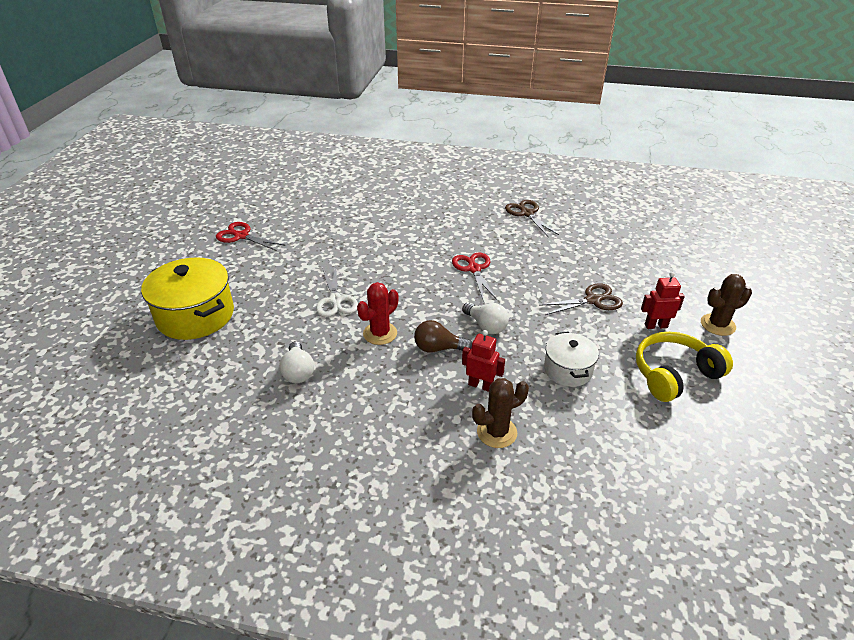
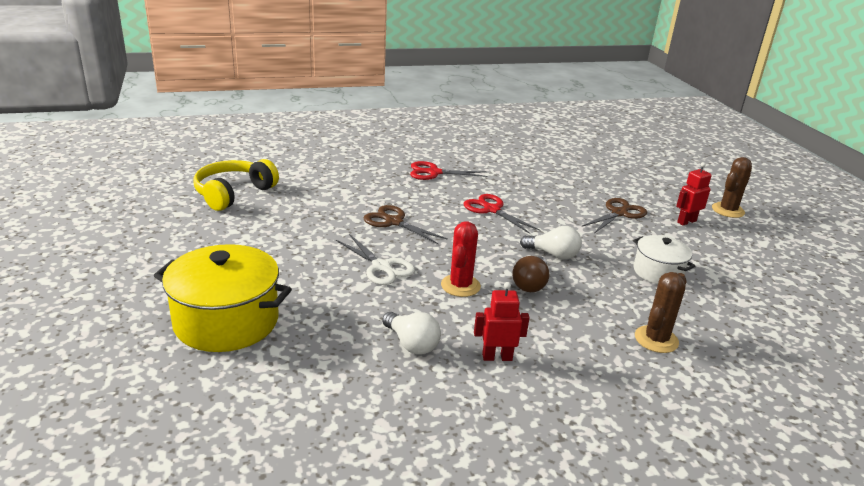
camera: 30 degrees left, 10 degrees down
red scissors [216,222,284,251] -> red scissors moved to [410,161,488,180]
brown light bulb [414,320,472,353] -> brown light bulb turned 45 degrees counterclockwise [512,256,549,292]
red robot [462,330,505,392] -> red robot moved to [474,282,530,361]
brown scissors [505,200,559,237] -> brown scissors moved to [363,205,448,244]
yellow headphones [636,332,733,402] -> yellow headphones moved to [193,159,279,211]

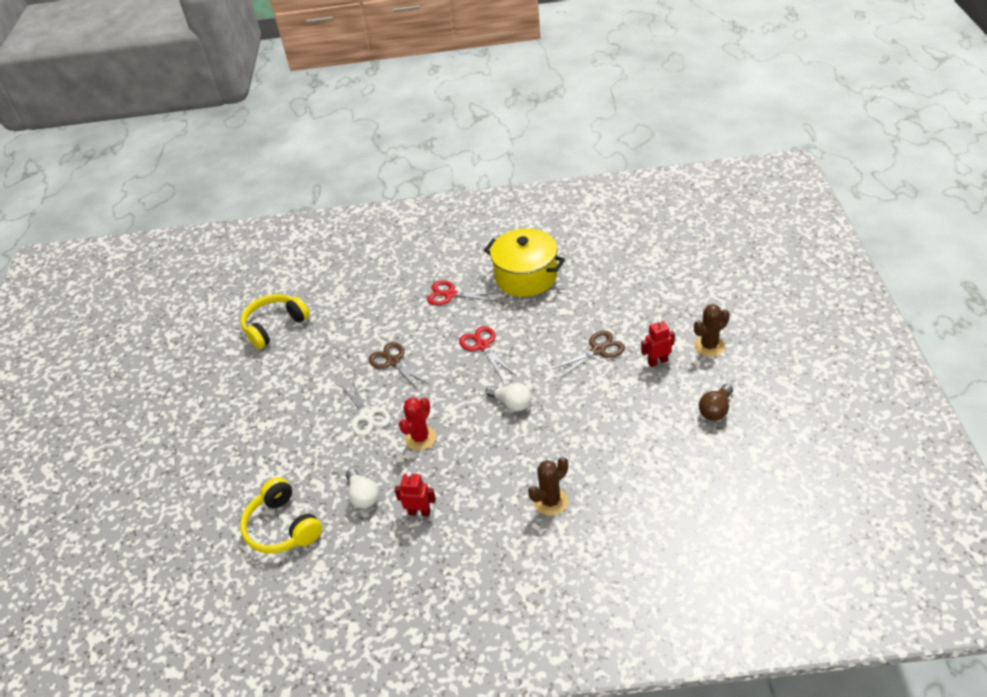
camera: 20 degrees right, 15 degrees up
yellow pot [154,244,292,352] -> yellow pot moved to [484,228,565,297]
brown light bulb [512,256,549,292] -> brown light bulb moved to [699,384,733,421]
white pot [633,235,695,284] -> none
none -> yellow headphones [240,477,322,554]

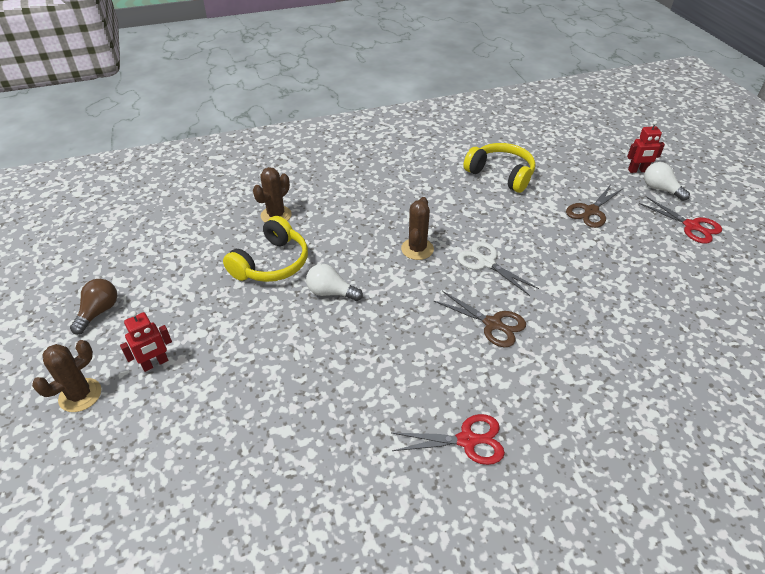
camera: 160 degrees right, 0 degrees up
yellow headphones [241,294,310,349] -> yellow headphones moved to [223,216,308,282]
white light bulb [346,469,379,509] -> white light bulb moved to [644,162,690,201]
red robot [395,472,436,516] -> red robot moved to [627,121,665,173]
red cactus [399,397,436,450] -> brown cactus [401,197,434,260]
red scissors [459,326,513,377] -> red scissors moved to [639,197,722,244]
yellow pot [484,228,565,297] -> none
brown scissors [553,331,625,378] -> brown scissors moved to [566,185,623,228]

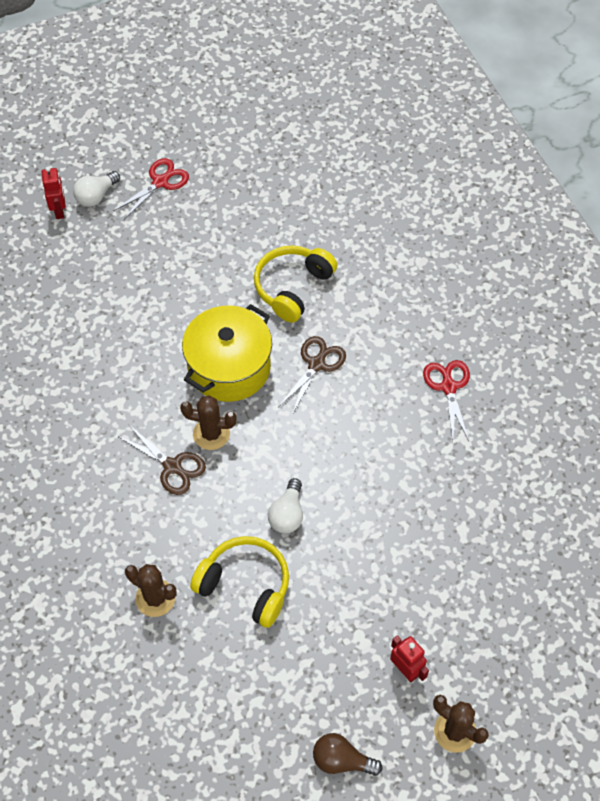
camera: 95 degrees left, 15 degrees up
white scissors [457,241,539,296] -> yellow pot [182,304,272,402]
yellow headphones [463,143,535,193] -> yellow headphones moved to [254,246,337,323]
brown scissors [566,185,623,228] -> brown scissors moved to [119,424,206,495]

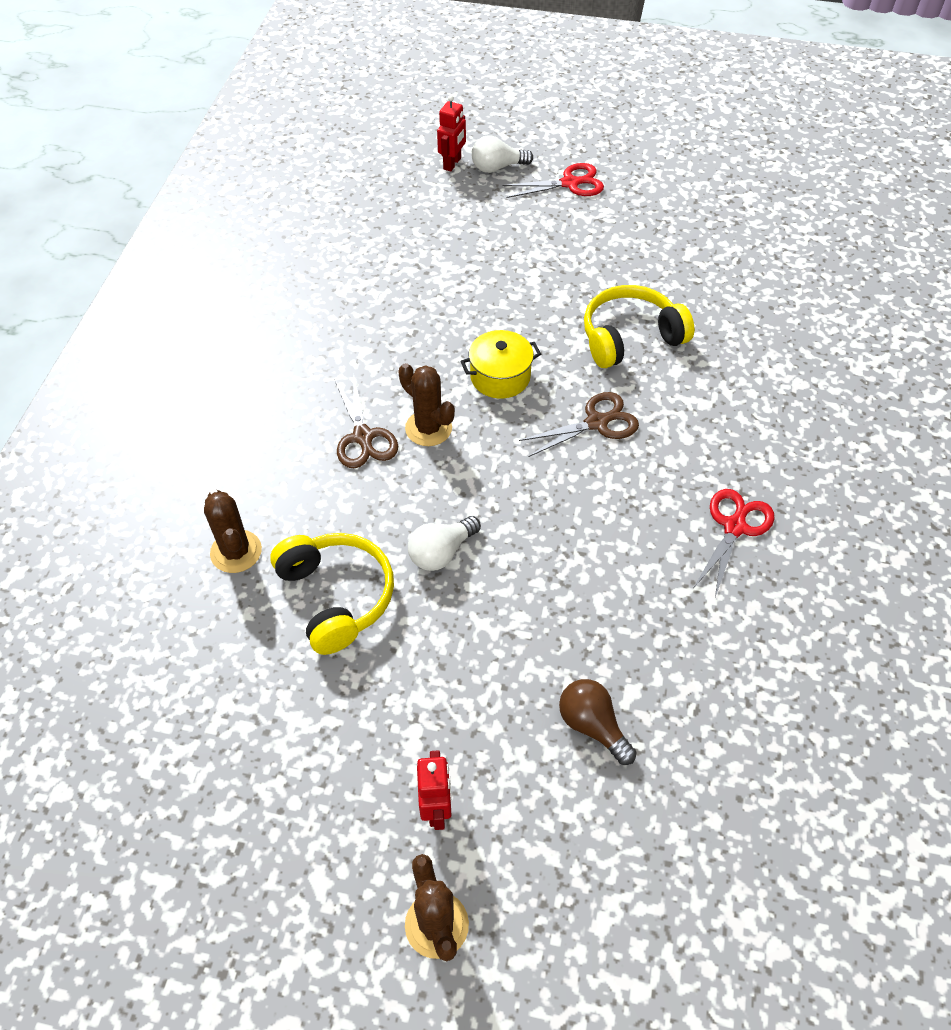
camera: 35 degrees right, 5 degrees down
yellow pot [182,304,272,402] -> yellow pot [460,330,541,399], size x0.58
brown light bulb [313,733,382,776] -> brown light bulb moved to [559,679,637,765]

